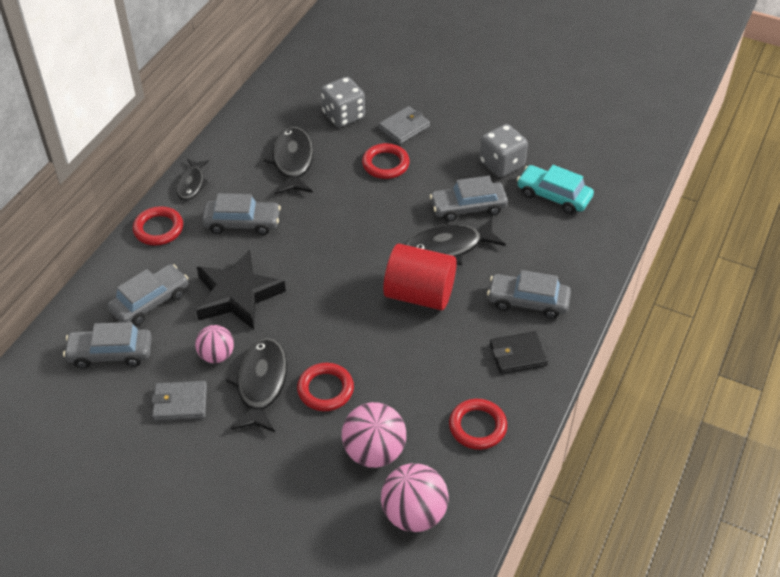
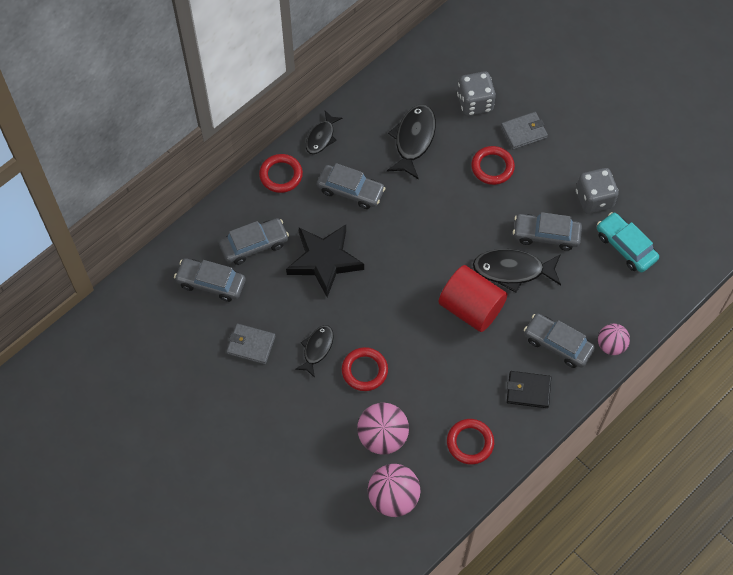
camera: 20 degrees right, 15 degrees up
pink ball [195,325,234,363] -> pink ball moved to [598,324,630,355]
black fish [226,338,287,432] -> black fish [295,325,334,378], size x0.62

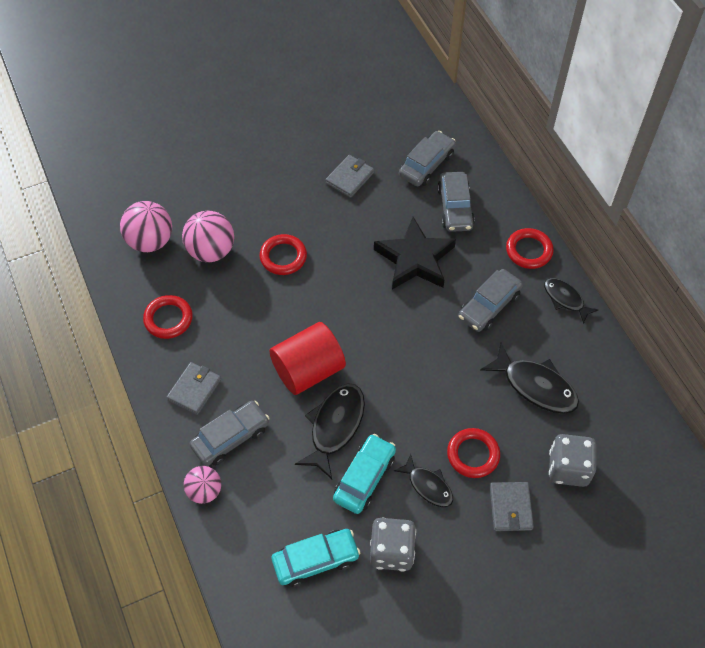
camera: 110 degrees right, 5 degrees down
black fish [295,325,334,378] -> black fish moved to [394,454,453,507]
black wallet [507,371,551,408] -> grey wallet [167,362,221,415]
grey car [513,212,582,251] -> turquoise car [333,434,396,514]

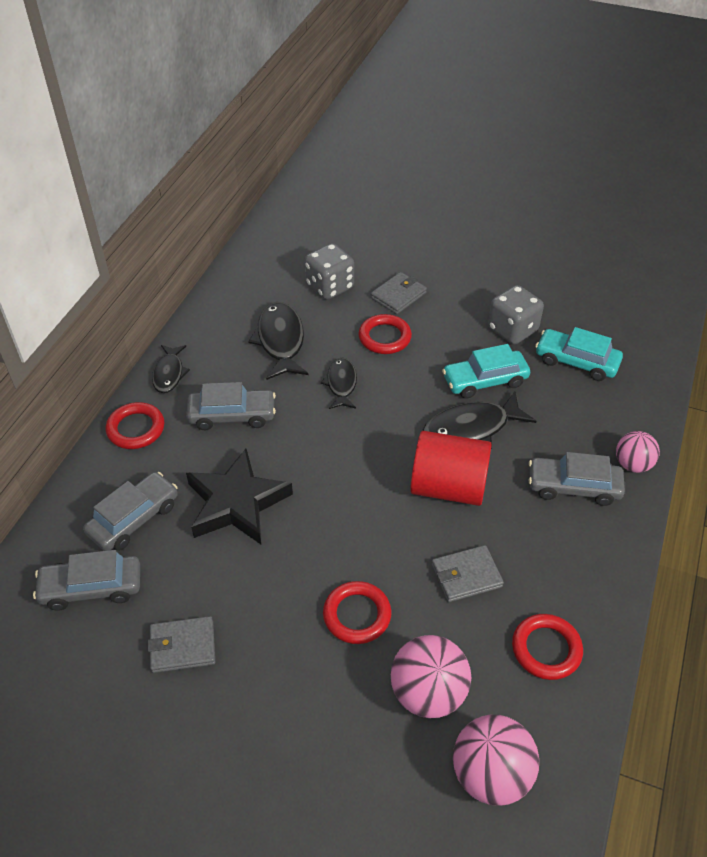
camera: 135 degrees left, 10 degrees down
grey wallet [167,362,221,415] -> grey wallet moved to [432,545,504,602]
black fish [394,454,453,507] -> black fish moved to [321,358,357,409]

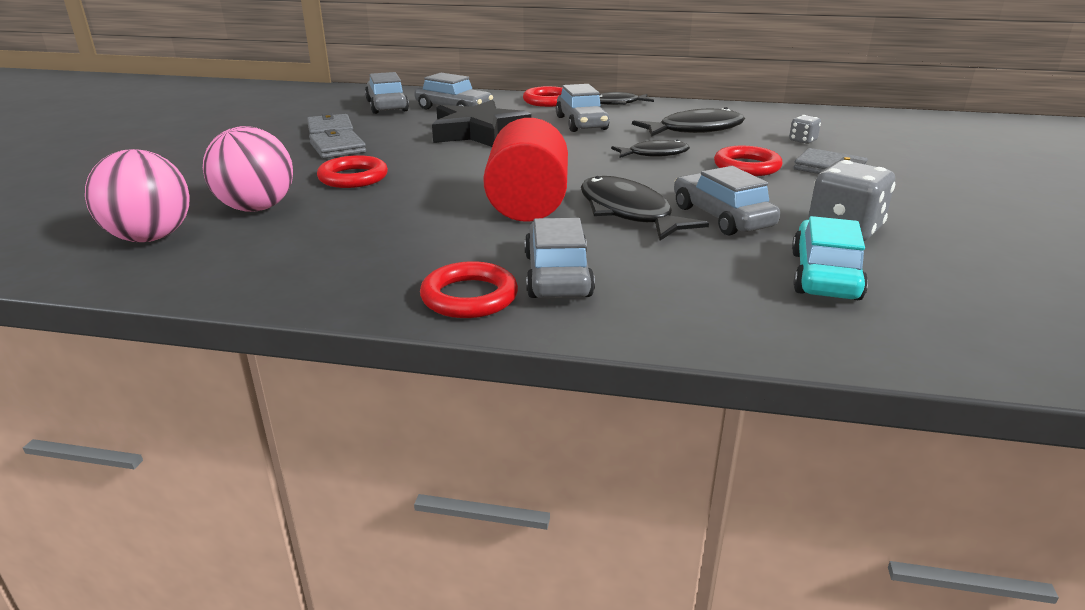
camera: 80 degrees right, 20 degrees down
grey dice [305,243,354,300] -> grey dice [789,115,821,144], size x0.50
grey wallet [432,545,504,602] -> grey wallet moved to [309,129,366,158]
turquoise car [442,344,530,399] -> grey car [674,166,780,235]
red ring [512,614,583,680] -> red ring moved to [420,261,518,318]
pink ball [616,431,660,473] -> none

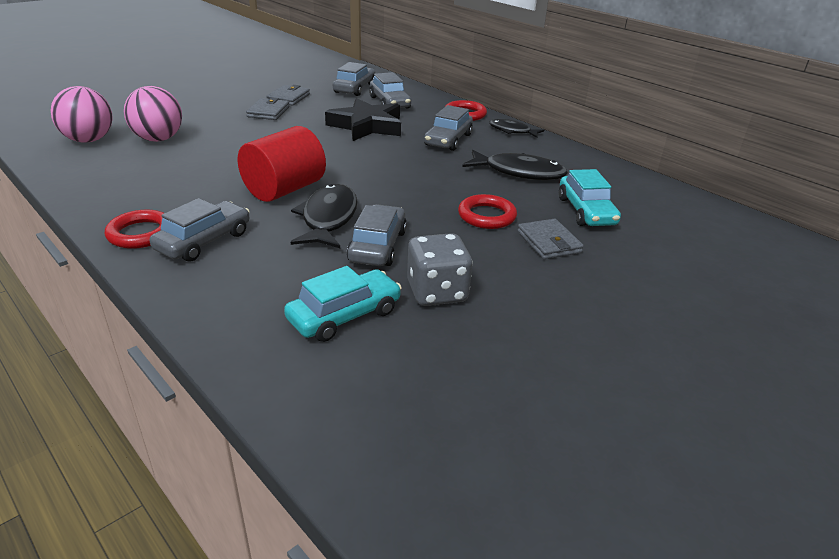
camera: 35 degrees right, 5 degrees up
red ring [317,155,388,188] -> none
black fish [611,140,690,158] -> none
grey dice [789,115,821,144] -> turquoise car [559,169,621,226]

